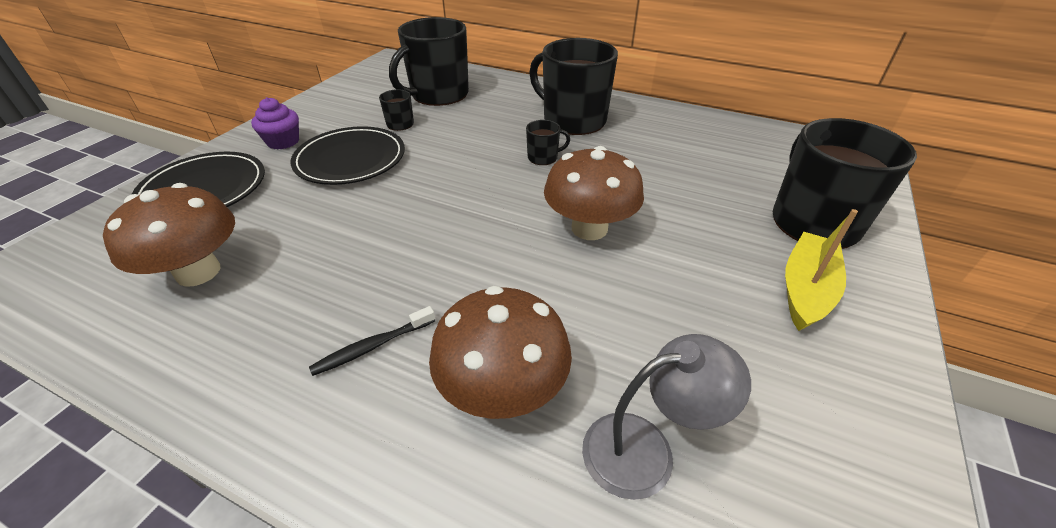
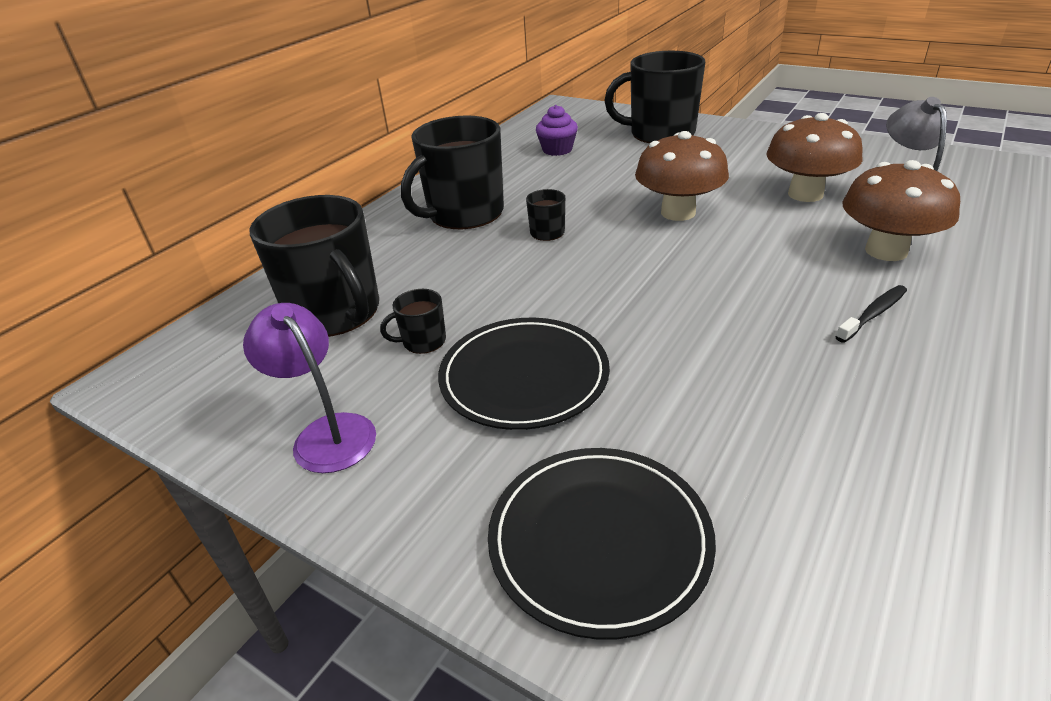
camera: 80 degrees left, 5 degrees down
brown mushroom [103,183,235,287] -> brown mushroom moved to [766,113,863,202]
purple cupcake [251,97,299,150] -> purple cupcake moved to [536,105,578,156]
black toothbrush [309,306,435,376] -> black toothbrush turned 105 degrees counterclockwise [836,285,907,343]
yellow boat [785,209,858,331] -> none
none -> purple lamp [243,303,376,473]

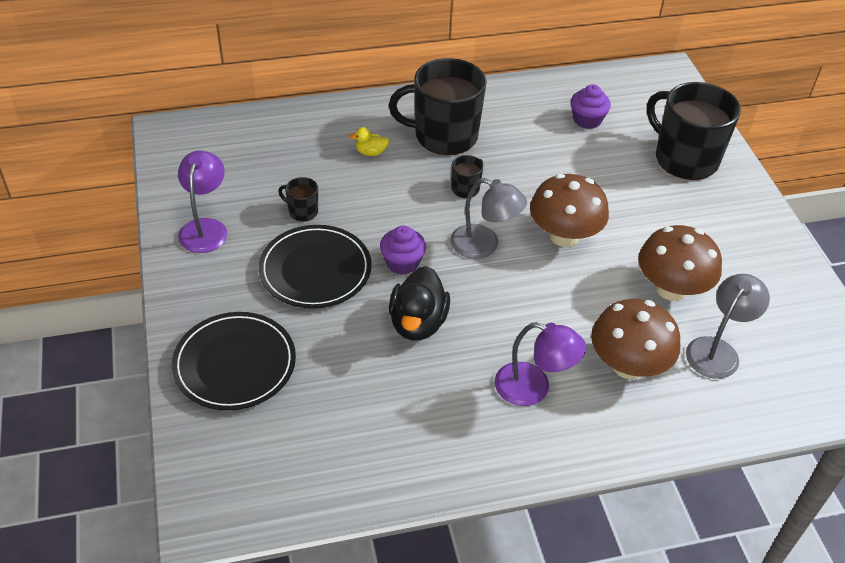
camera: 40 degrees right, 10 degrees up
black mug [249,195,379,337] -> none
black toothbrush [836,285,907,343] -> purple lamp [495,322,586,406]
none -> yellow duck [350,127,389,156]
none -> purple cupcake [380,226,426,275]
none -> black duck [389,266,450,340]
none -> grey lamp [450,178,527,259]

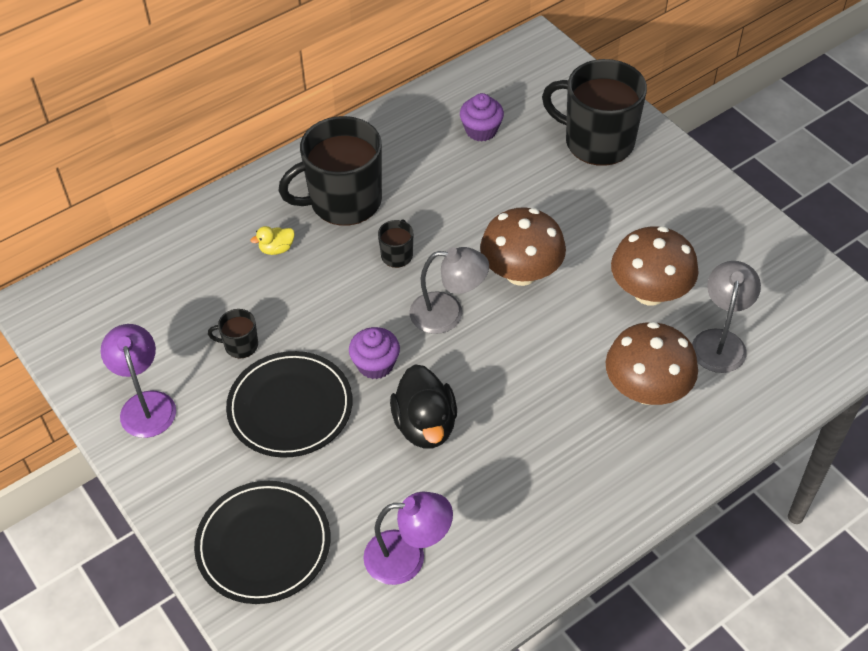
camera: 20 degrees left, 5 degrees up
purple lamp [495,322,586,406] -> purple lamp moved to [363,492,453,585]

